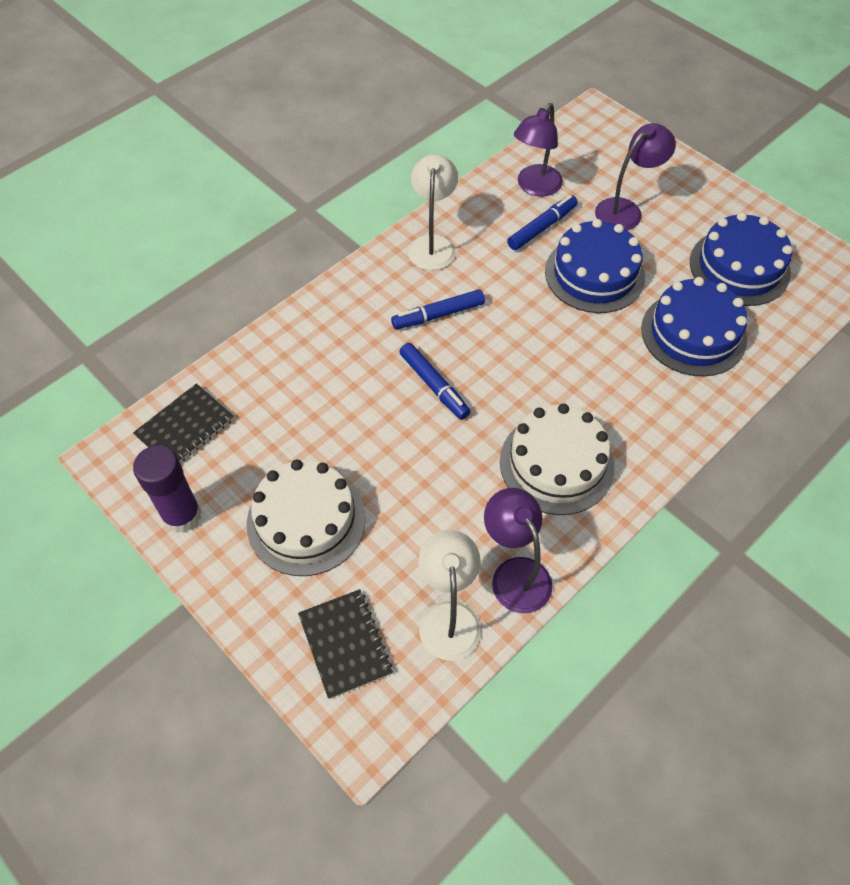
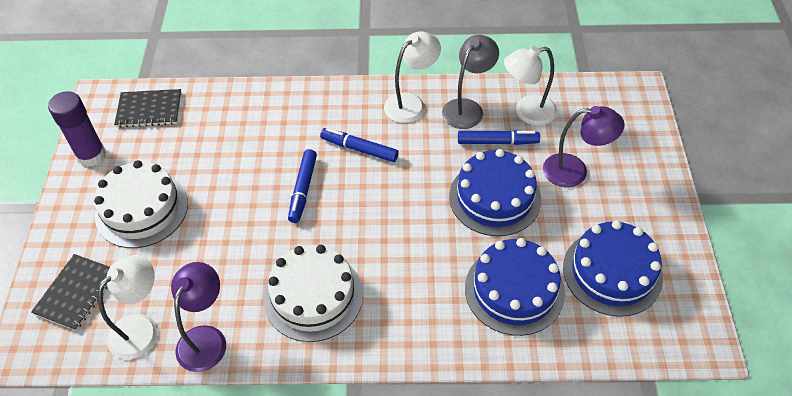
camera: 45 degrees right, 5 degrees down
purple lamp [514,103,563,197] -> white lamp [504,46,557,126]
none -> grey lamp [442,35,499,129]

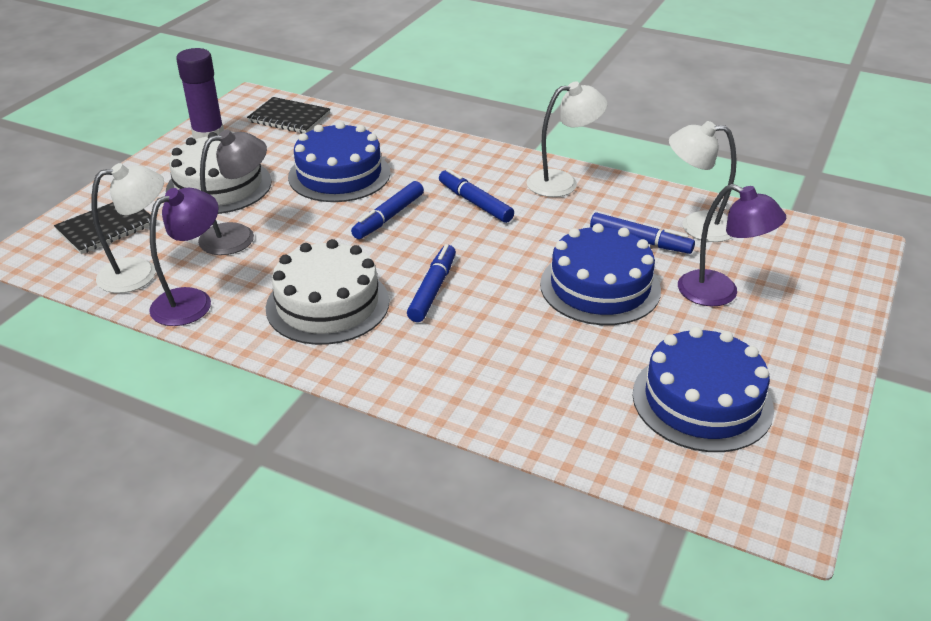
camera: 25 degrees right, 15 degrees down
grey lamp [442,35,499,129] -> grey lamp moved to [198,130,267,255]
blue cake [465,238,565,336] -> blue cake moved to [288,121,390,202]
none -> blue marker [407,244,456,322]

